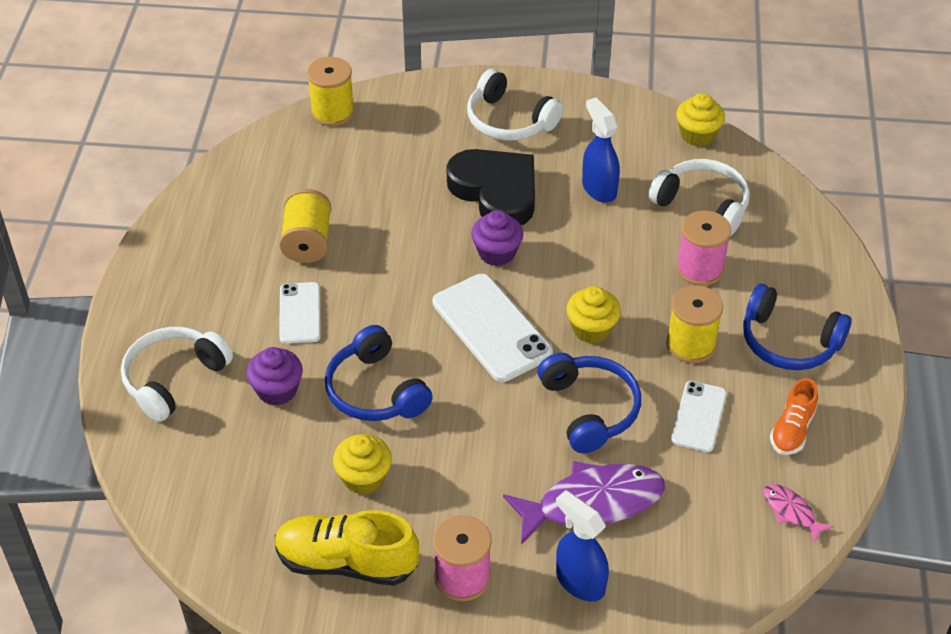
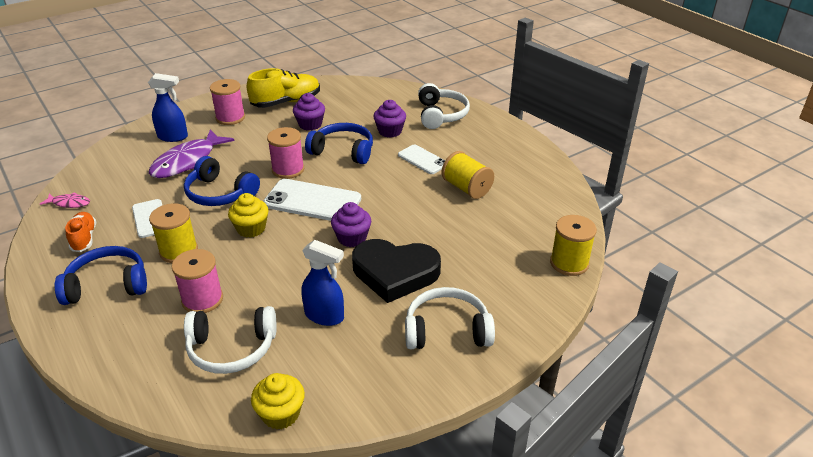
camera: 140 degrees right, 10 degrees down
yellow cupcake [333,434,392,495] -> purple cupcake [293,93,325,131]
none -> pink spool [267,127,304,179]

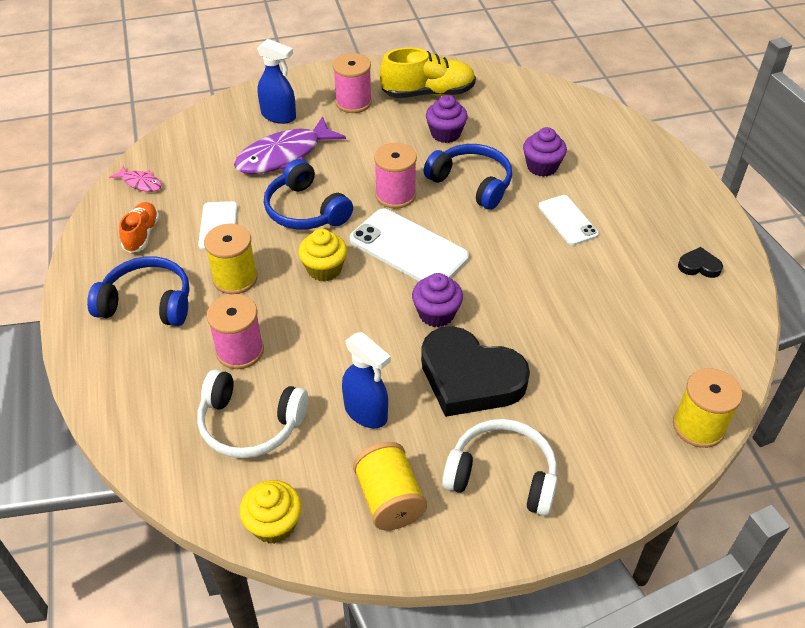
camera: 20 degrees right, 10 degrees up
white headphones [418,83,470,129] -> none
yellow spool [442,151,494,199] -> yellow spool moved to [353,442,427,530]
none -> black heart [678,247,723,278]

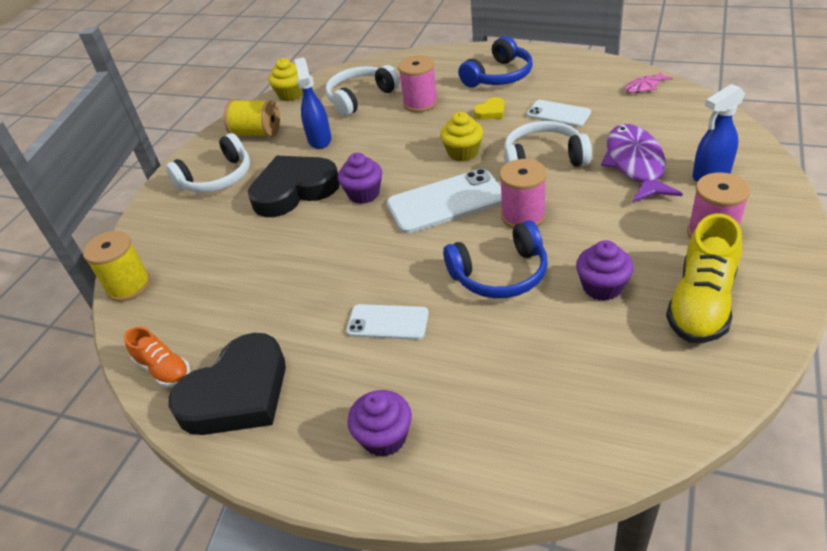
camera: 130 degrees right, 5 degrees down
orange shoe [119,202,159,253] -> orange shoe moved to [124,327,190,387]
yellow spool [204,223,258,294] -> yellow heart [474,97,505,120]
blue headphones [264,159,353,230] -> white headphones [504,121,592,167]
blue spray bottle [342,332,391,428] -> blue spray bottle turned 90 degrees clockwise [295,58,332,149]
purple cupcake [523,127,567,177] -> purple cupcake moved to [347,390,412,457]
black heart [678,247,723,278] -> black heart [168,333,286,435], size x2.39

